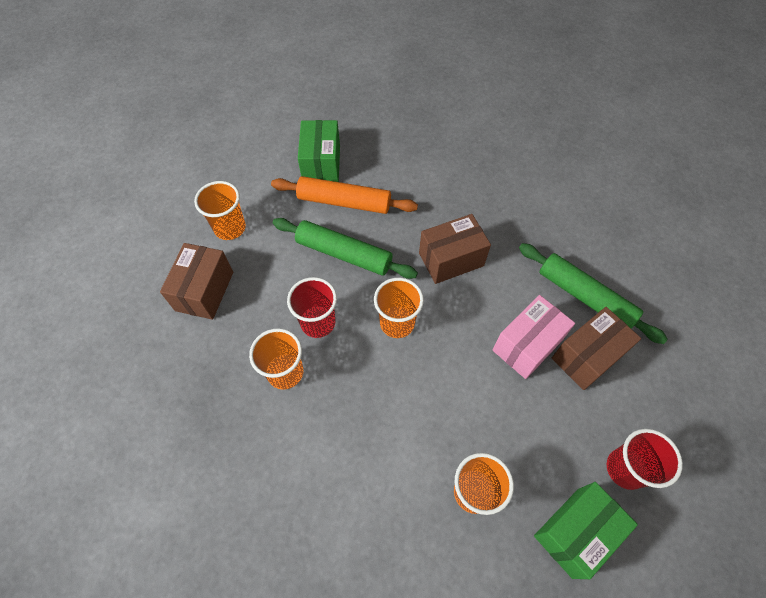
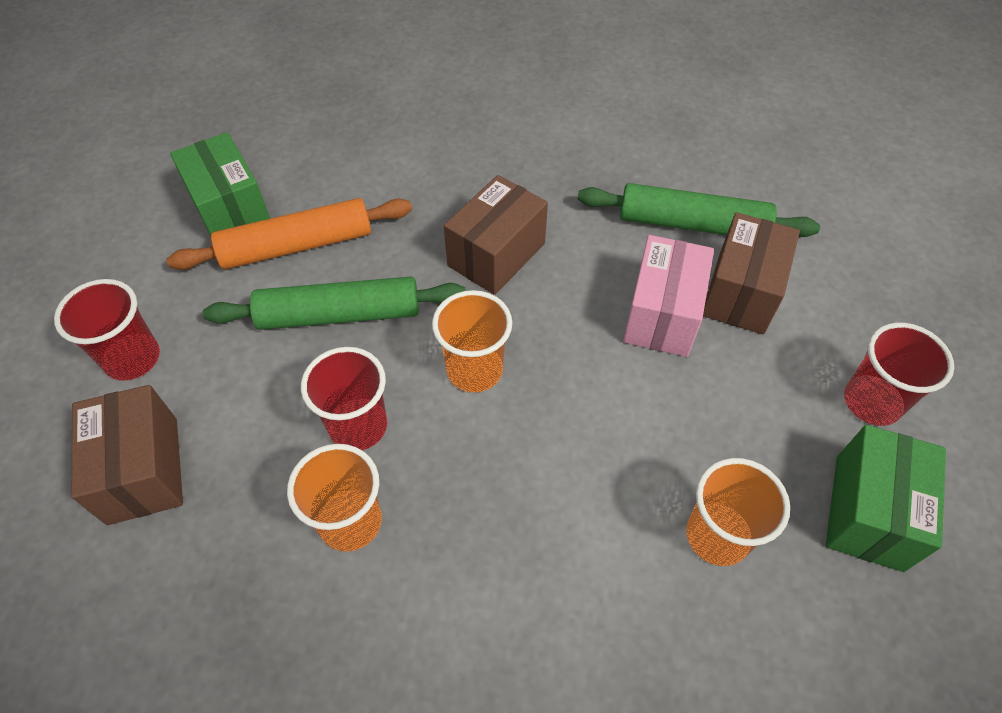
camera: 30 degrees left, 5 degrees down
orange cup [194,181,246,240] -> red cup [54,279,160,380]

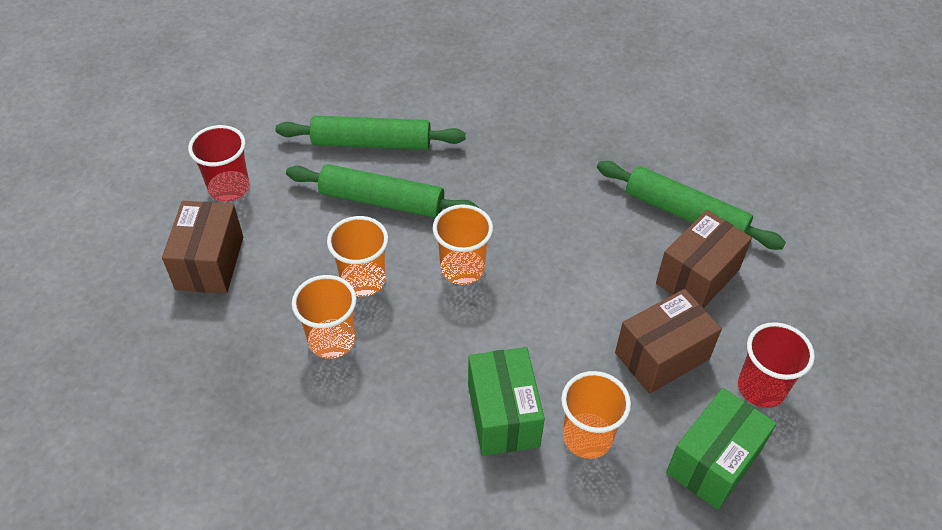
camera: 20 degrees right, 5 degrees down
orange rolling pin [166,198,412,270] -> green rolling pin [276,116,466,150]
green box [170,132,270,236] -> green box moved to [468,347,545,456]
red cup [301,347,387,450] -> orange cup [327,216,388,297]
brown box [444,175,548,295] -> brown box moved to [615,289,722,394]
pink box [623,235,714,357] -> none

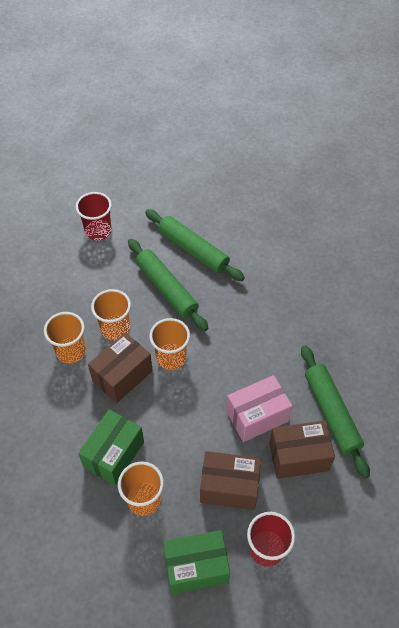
camera: 40 degrees right, 5 degrees up
brown box [162,201,243,294] -> brown box moved to [88,332,153,403]
none -> pink box [226,375,292,442]

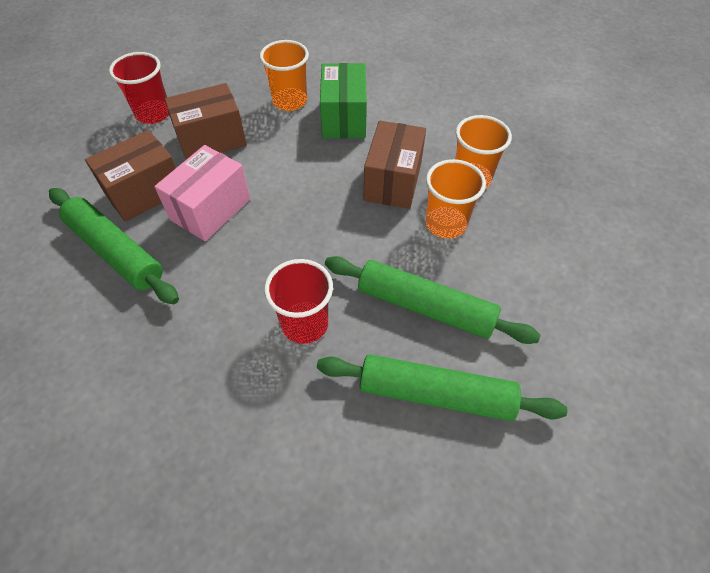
camera: 150 degrees right, 0 degrees up
red cup [76,192,112,241] -> red cup moved to [264,259,333,344]
orange cup [149,318,190,370] -> none
green box [163,530,230,594] -> none

